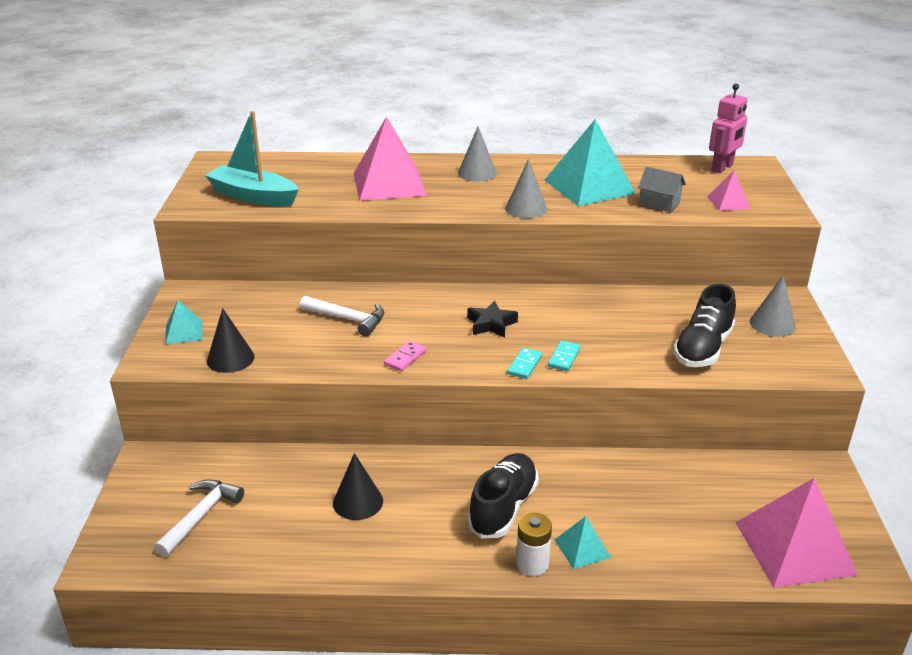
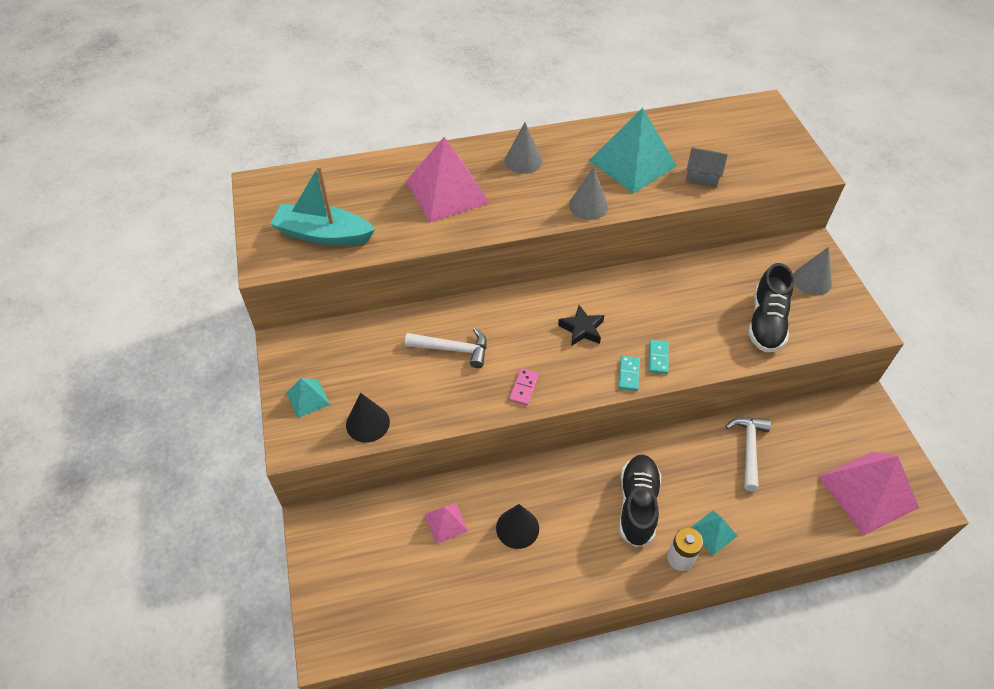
camera: 15 degrees left, 20 degrees up
white hammer [154,479,244,557] -> white hammer moved to [725,417,771,491]
pink pyramid [707,170,751,211] -> pink pyramid moved to [425,503,468,544]
pink robot [709,84,747,173] -> none

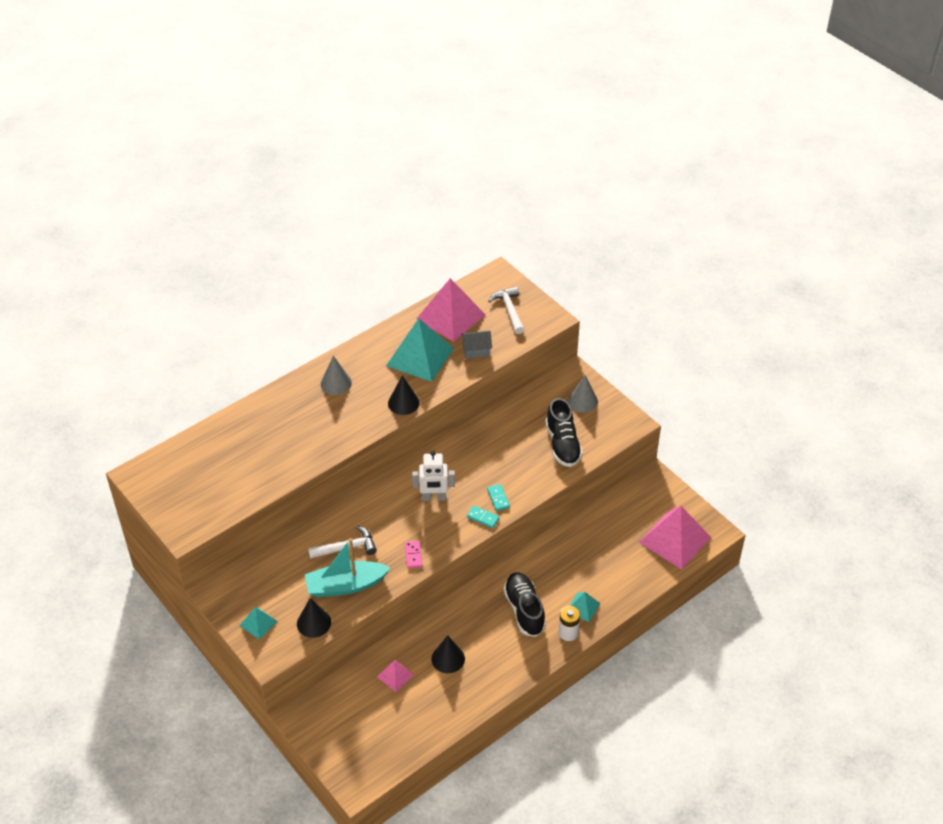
camera: 25 degrees left, 5 degrees down
turquoise boat [270,166,375,246] -> turquoise boat moved to [305,538,390,597]
pink pyramid [406,137,490,222] -> pink pyramid moved to [416,278,485,342]
black star [558,305,604,346] -> white robot [412,451,455,501]
grey cone [569,167,608,220] -> black cone [388,375,420,415]
turquoise domino [618,355,640,391] -> turquoise domino turned 45 degrees counterclockwise [467,506,500,528]
white hammer [725,417,771,491] -> white hammer moved to [488,287,525,334]

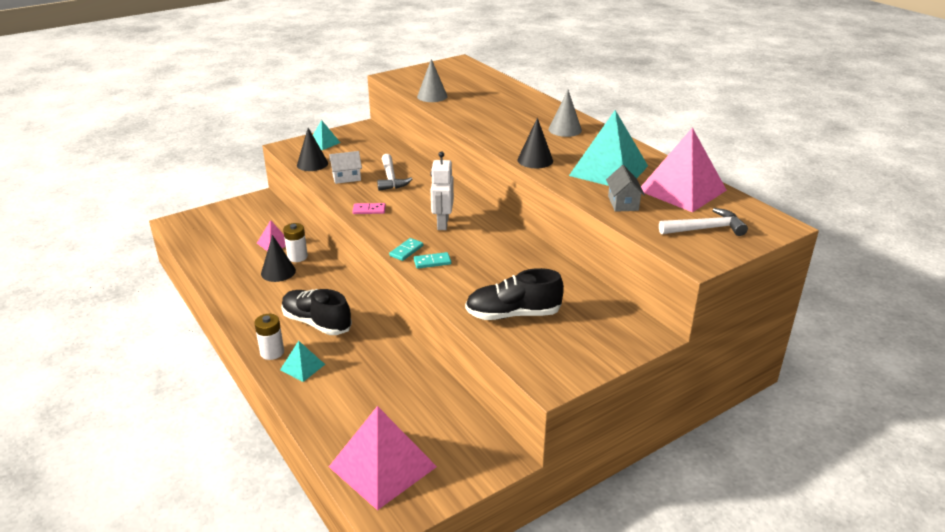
camera: 95 degrees right, 15 degrees down
turquoise boat [305,538,390,597] -> white house [329,151,362,184]
black shoe [503,572,546,637] -> black shoe turned 135 degrees counterclockwise [281,289,352,335]
grey cone [568,375,598,413] -> grey cone moved to [417,59,448,102]
none -> white battery [283,223,308,262]

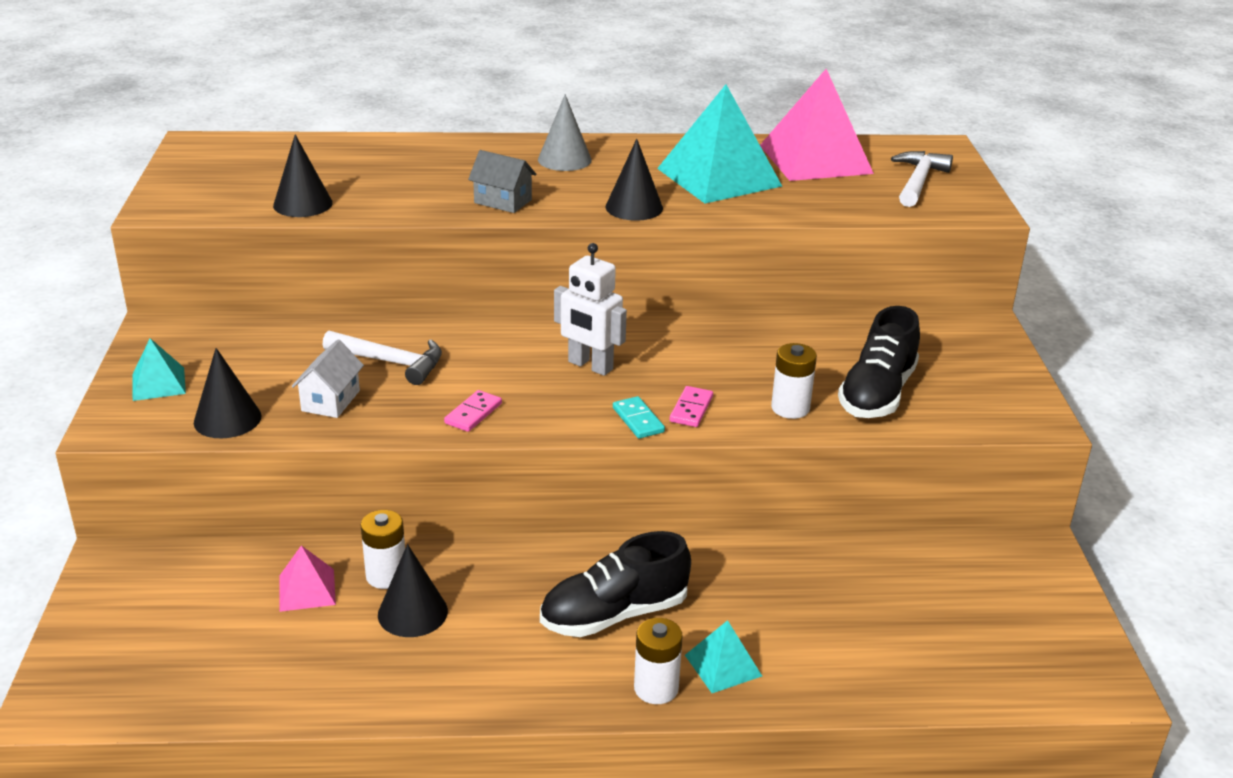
camera: 60 degrees left, 0 degrees up
pink pyramid [329,406,437,510] -> none
turquoise domino [414,252,451,269] -> pink domino [670,386,713,427]
grey cone [417,59,448,102] -> black cone [273,134,333,217]
grey house [606,165,645,212] -> grey house moved to [468,150,536,213]
none -> white battery [771,343,817,419]

